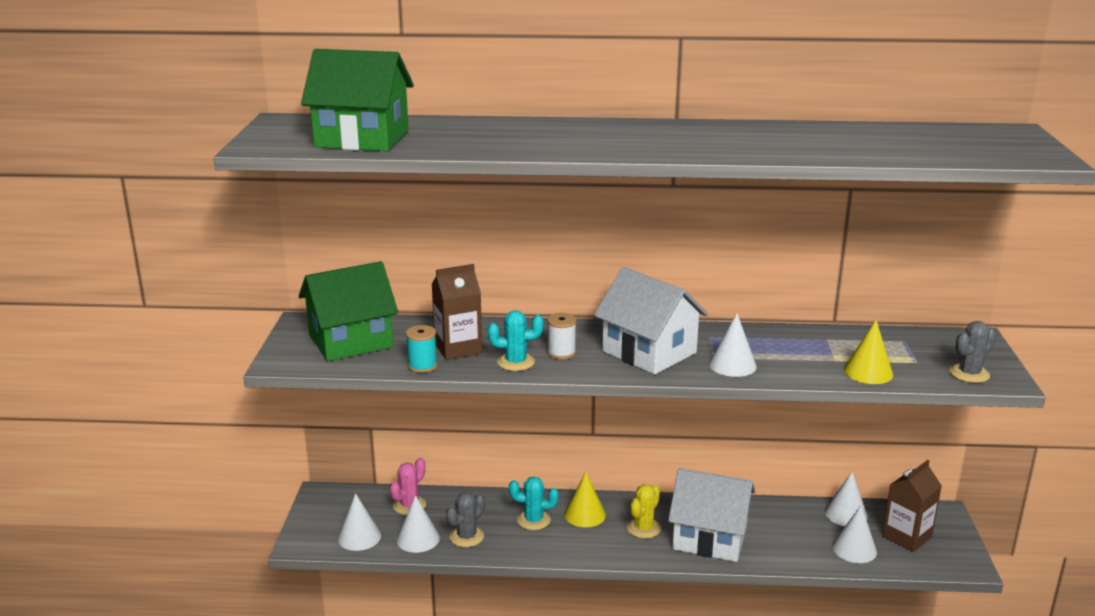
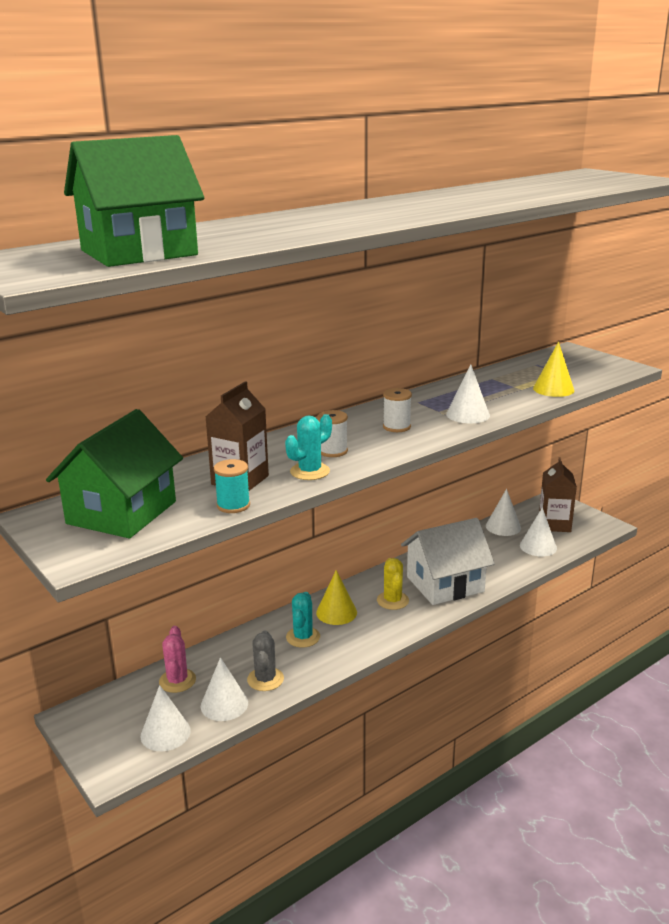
camera: 40 degrees left, 0 degrees up
turquoise cactus [509,477,559,530] -> turquoise cactus turned 45 degrees counterclockwise [286,592,320,647]
white house [594,267,708,375] -> white spool [383,388,412,432]
grey cactus [950,321,996,383] -> none

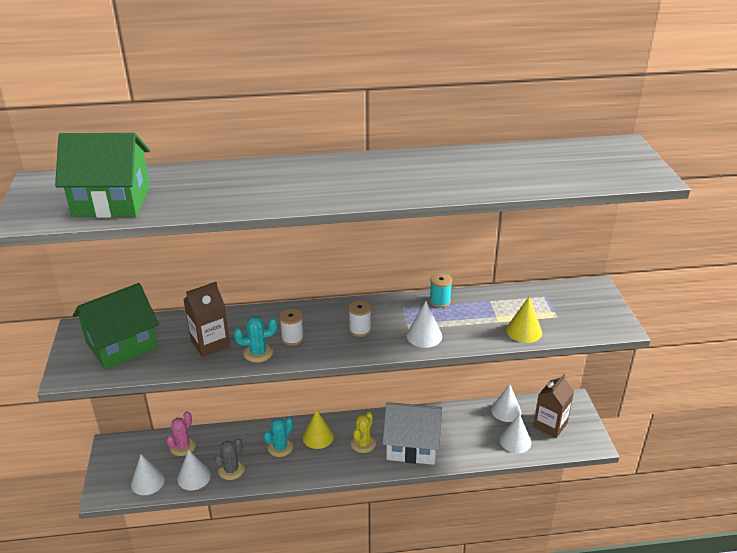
camera: 30 degrees right, 10 degrees up
turquoise spool [214,459,250,513] -> turquoise spool moved to [429,273,452,308]

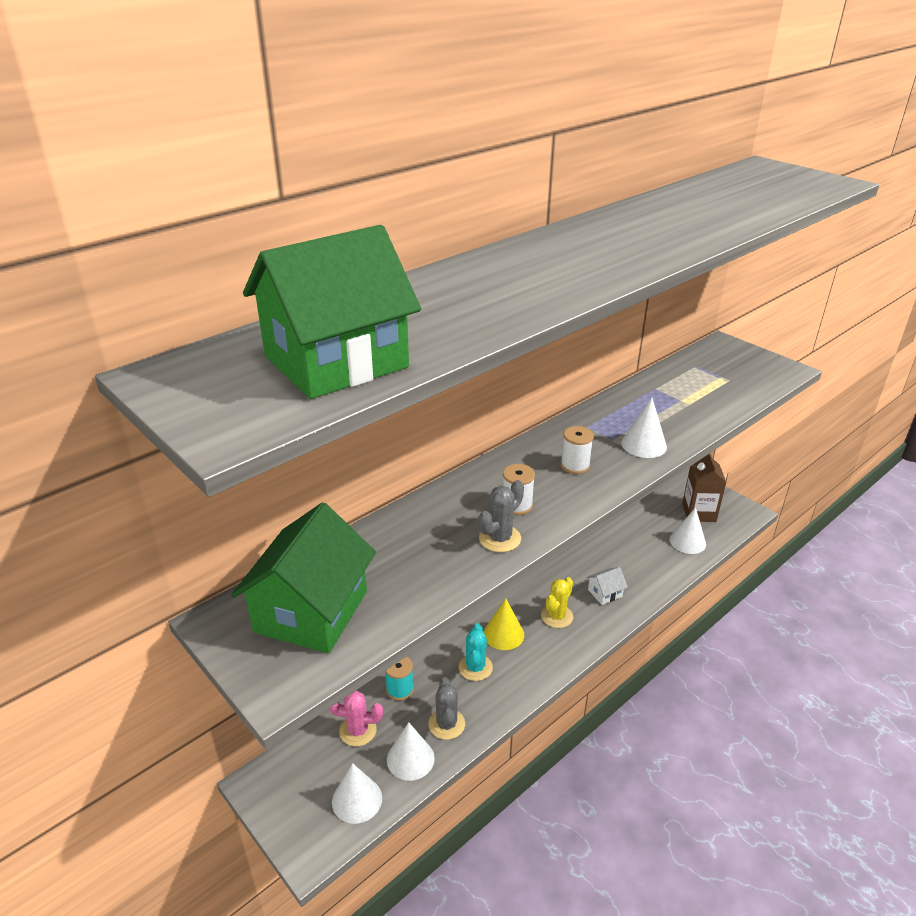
camera: 35 degrees left, 0 degrees up
pink cactus [166,411,196,456] -> pink cactus turned 75 degrees counterclockwise [329,691,383,746]
brown carton [183,282,230,357] -> none
turquoise cactus [234,316,278,363] -> grey cactus [478,480,524,552]
yellow cactus [351,412,376,453] -> yellow cactus turned 45 degrees clockwise [541,577,573,628]
white house [383,402,442,465] -> white house [586,567,628,605], size x0.44
turquoise spool [429,273,452,308] -> turquoise spool moved to [385,657,414,701]
white cone [491,384,521,422] -> none
yellow cone [506,297,542,343] -> none

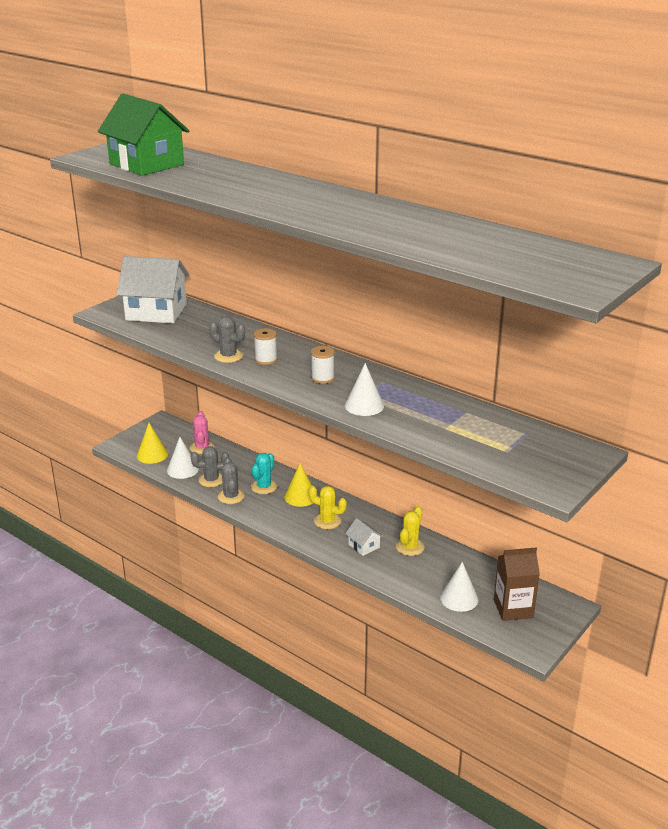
camera: 80 degrees right, 5 degrees down
green house [231,502,376,654] -> white house [117,256,190,323]
white cone [332,763,382,824] -> yellow cone [137,423,168,464]
turquoise spool [385,657,414,701] -> none
turquoise cactus [458,624,493,681] -> turquoise cactus turned 60 degrees counterclockwise [251,453,277,494]
none -> grey cactus [218,457,244,504]
none -> yellow cactus [396,506,425,556]

